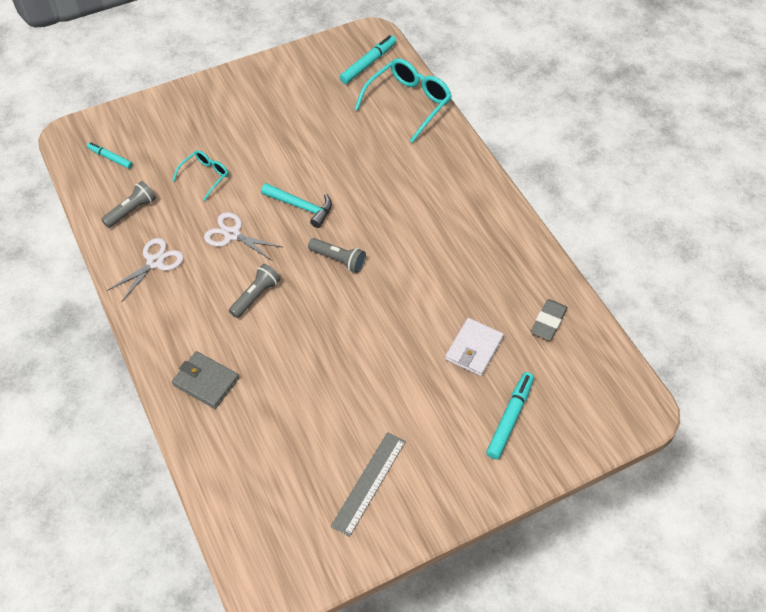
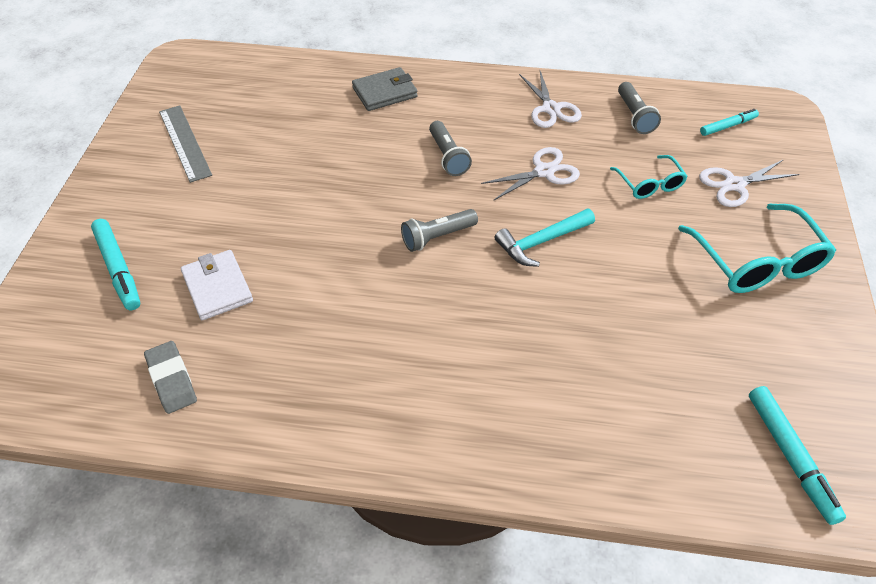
camera: 125 degrees right, 5 degrees down
turquoise glasses [355,58,452,143] -> turquoise glasses moved to [678,204,836,293]
none -> white scissors [699,159,799,207]

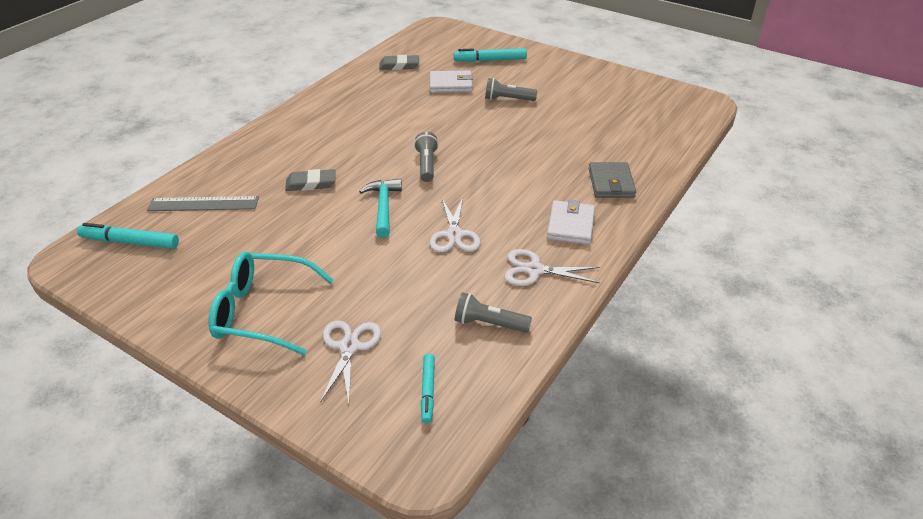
camera: 115 degrees right, 10 degrees down
grey ruler [159,105,212,183] -> grey ruler moved to [147,196,259,211]
grey flashlight [429,121,472,176] -> grey flashlight moved to [485,78,537,101]
turquoise glasses [610,155,688,199] -> none
none -> grey eraser [285,169,336,191]
none -> white wallet [547,200,595,245]

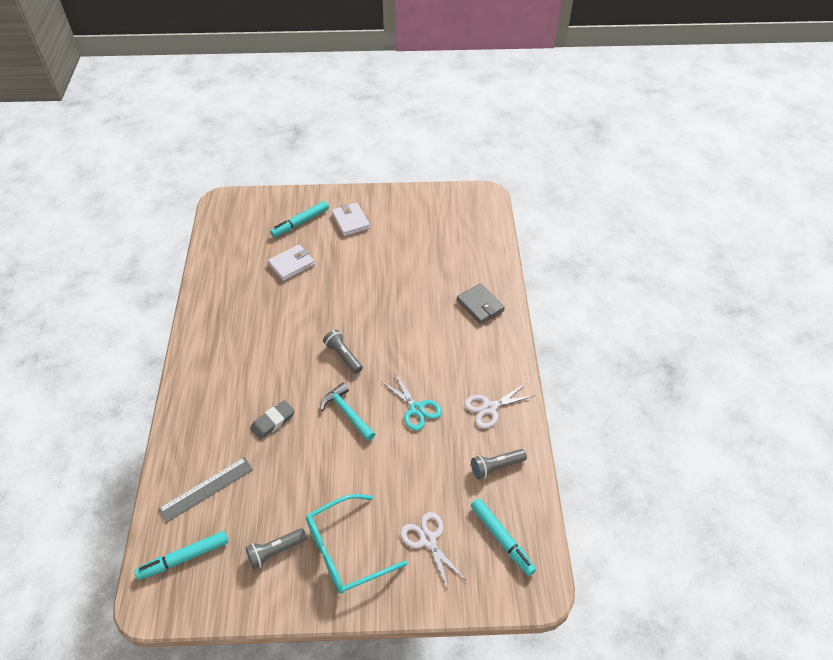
camera: 35 degrees left, 10 degrees up
grey eraser [379,55,419,70] -> none
turquoise marker [421,353,435,424] -> turquoise marker [471,499,536,576], size x1.56
white scissors [430,197,481,252] -> turquoise scissors [381,372,442,431]
grey flashlight [485,78,537,101] -> grey flashlight moved to [245,528,307,569]
white wallet [547,200,595,245] -> white wallet moved to [332,203,370,236]

